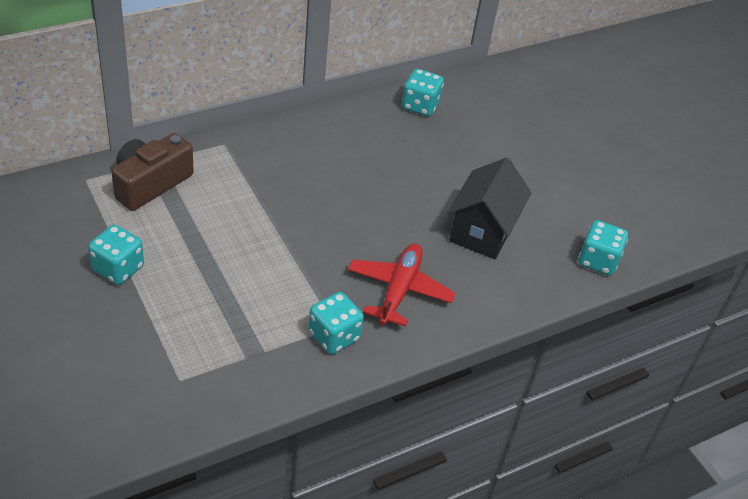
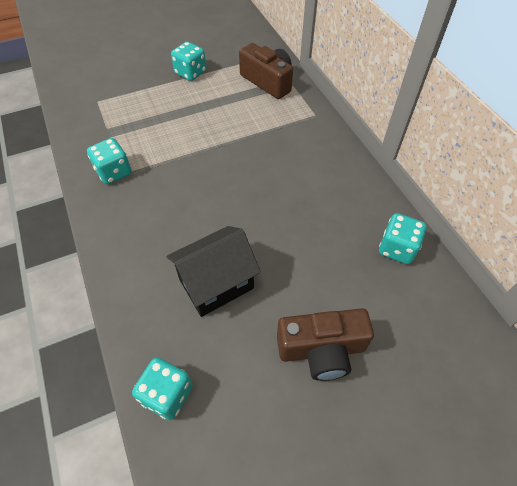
camera: 100 degrees right, 10 degrees up
red plane [348,243,455,327] -> none
black house [448,158,531,259] -> black house turned 60 degrees counterclockwise [167,226,261,317]
none -> brown camera [277,308,374,381]

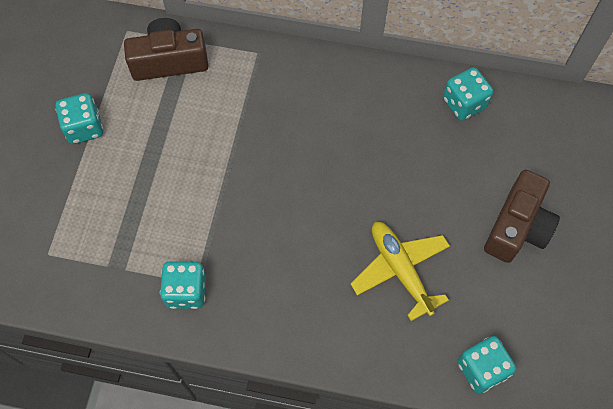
camera: 55 degrees left, 10 degrees up
black house [167,226,261,317] -> yellow plane [351,222,450,321]

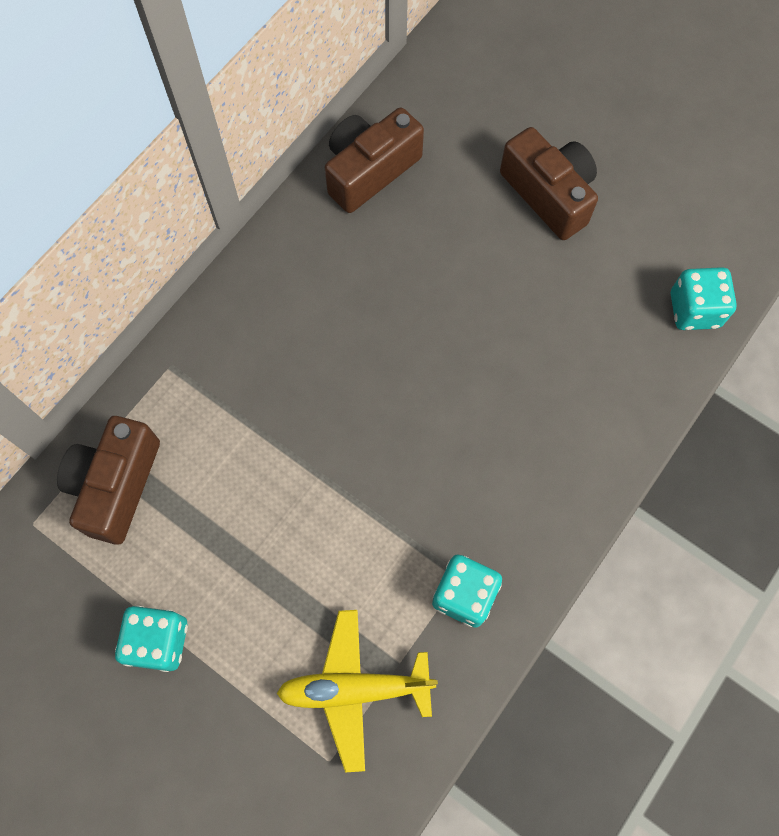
camera: 65 degrees left, 5 degrees up
yellow plane [351,222,450,321] -> yellow plane moved to [276,610,438,772]
turquoise dice [443,67,493,121] -> brown camera [325,107,424,213]

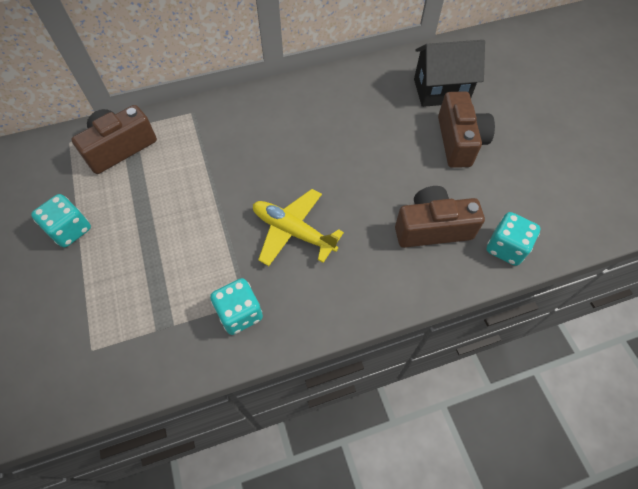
camera: 35 degrees right, 10 degrees down
yellow plane [276,610,438,772] -> yellow plane moved to [253,189,344,266]
brown camera [325,107,424,213] -> brown camera moved to [395,186,485,248]
none -> black house [414,40,485,107]

